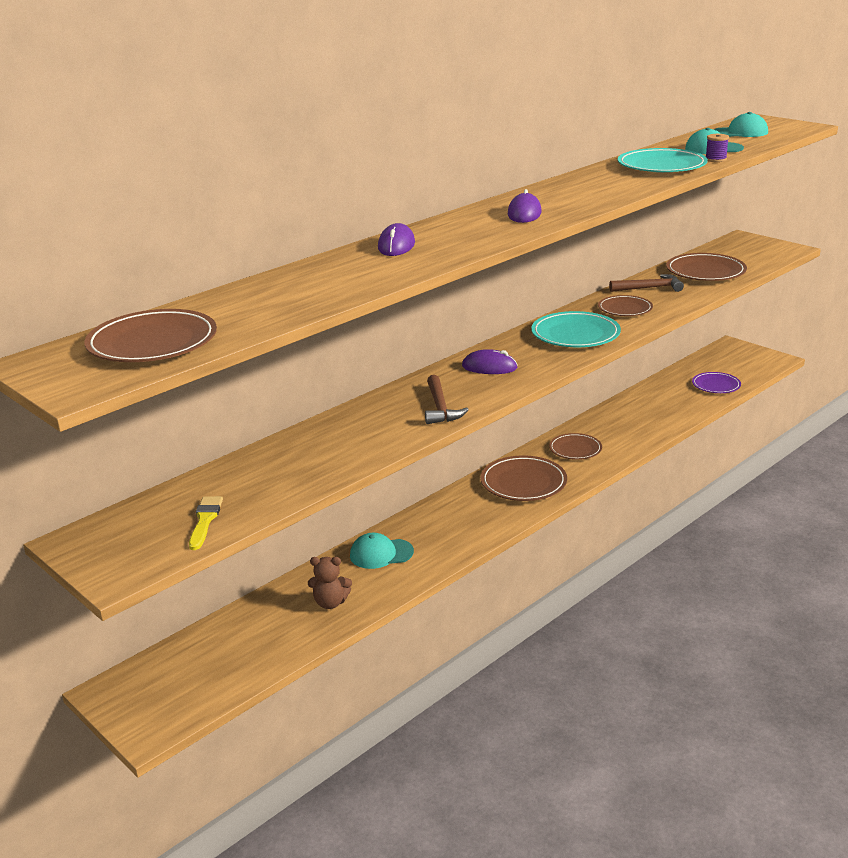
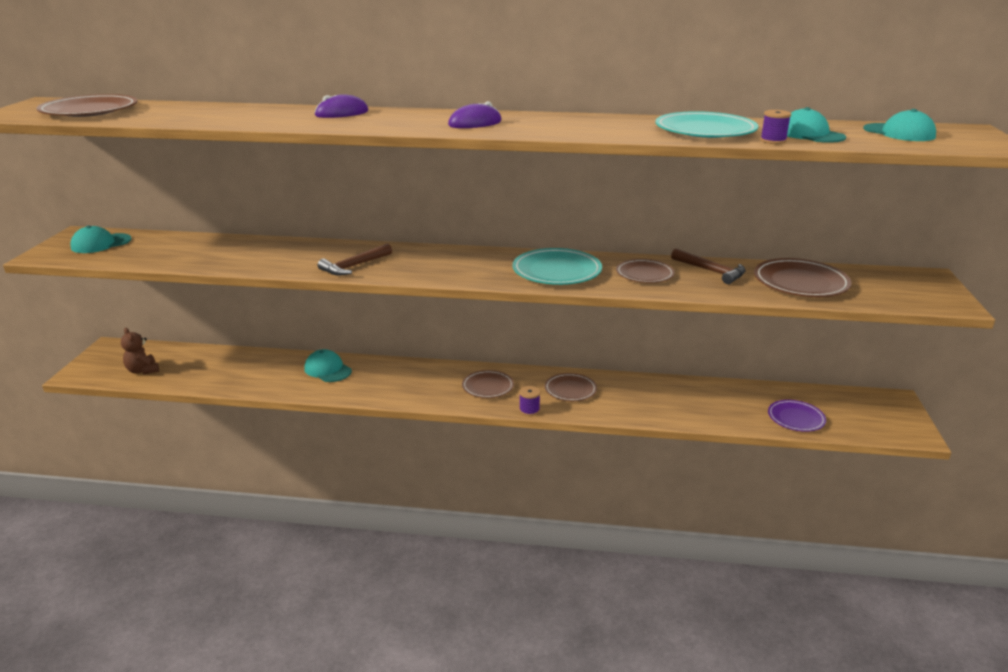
camera: 50 degrees right, 0 degrees up
yellow brush [189,496,223,550] -> none
brown teddy bear [308,557,352,609] -> brown teddy bear moved to [121,328,159,374]
purple mouse [462,349,518,374] -> none
brown plate [481,455,567,501] -> brown plate [462,370,514,398], size x0.64
none -> turquoise cap [70,226,131,253]
none -> purple spool [519,386,540,416]

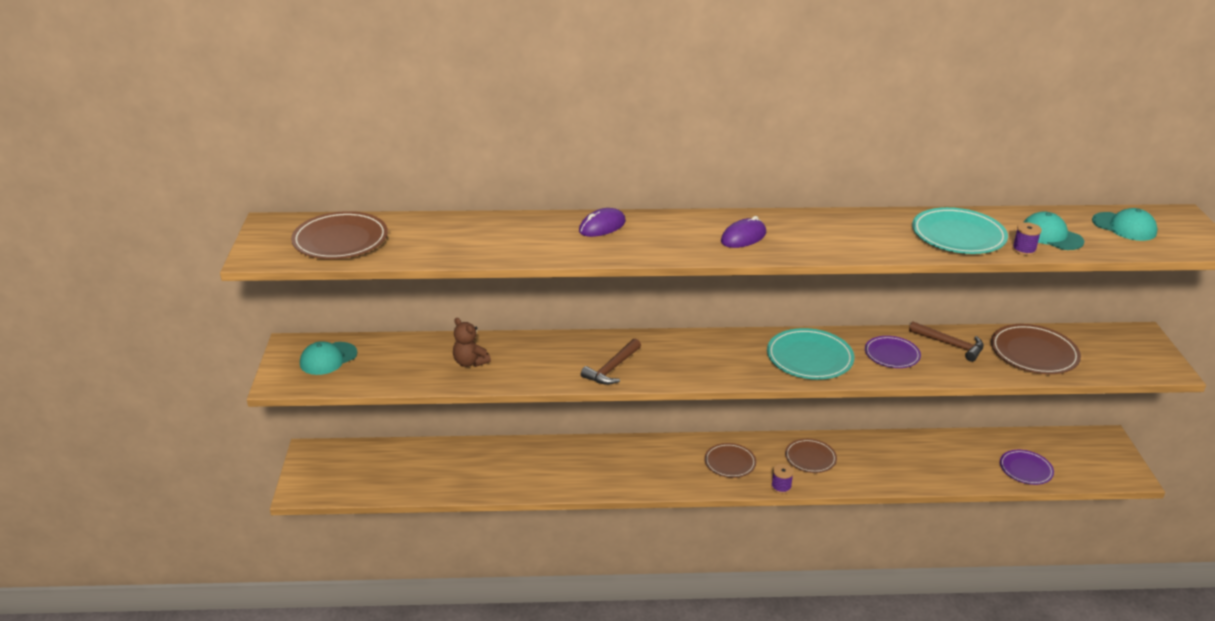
camera: 10 degrees left, 5 degrees up
brown teddy bear [121,328,159,374] -> brown teddy bear moved to [453,318,491,367]
turquoise cap [304,349,352,382] -> none
brown plate [616,259,675,283] -> purple plate [865,336,921,368]

